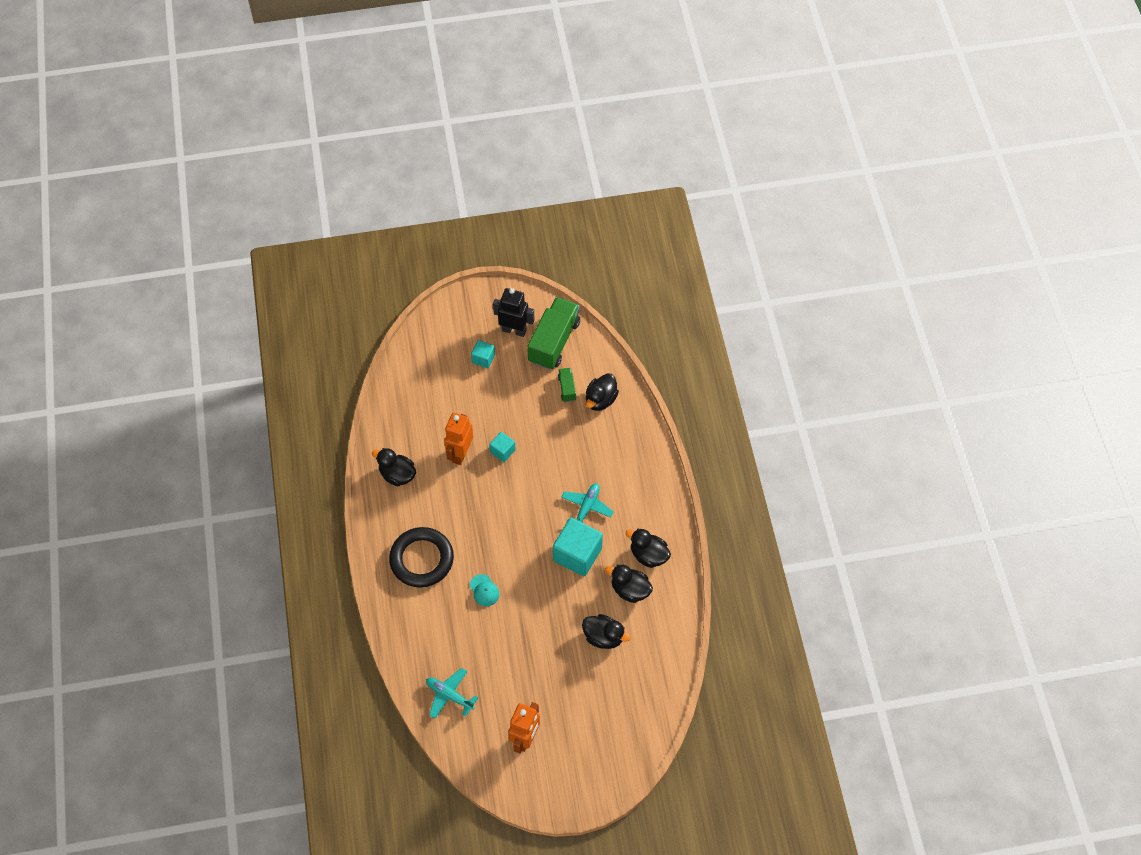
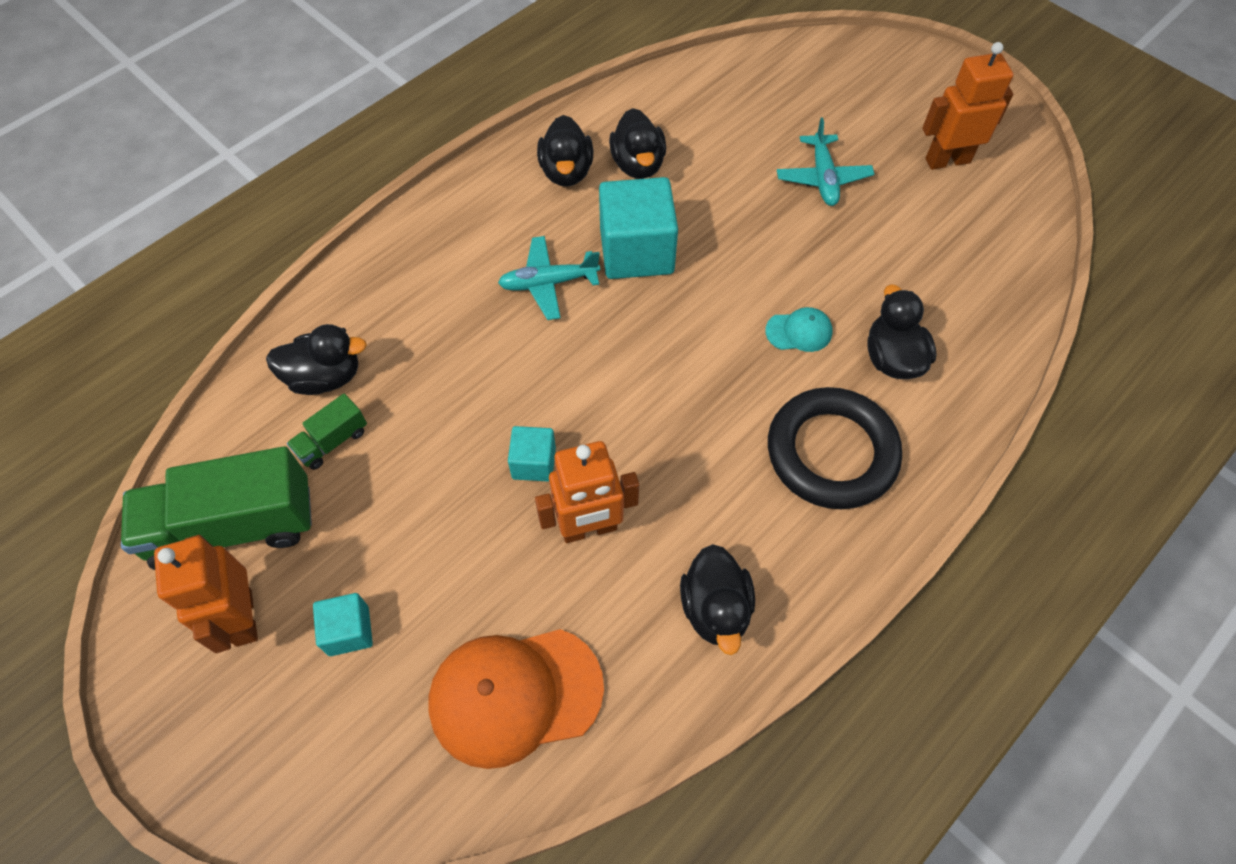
camera: 125 degrees left, 0 degrees up
turquoise plane [426,668,478,719] -> turquoise plane moved to [777,117,874,206]
turquoise cap [470,574,500,606] -> turquoise cap turned 60 degrees clockwise [765,307,833,352]
black robot [493,288,534,337] -> orange robot [154,535,258,653]
black duck [582,614,631,649] -> black duck moved to [867,284,937,379]
none -> orange cap [429,629,604,769]

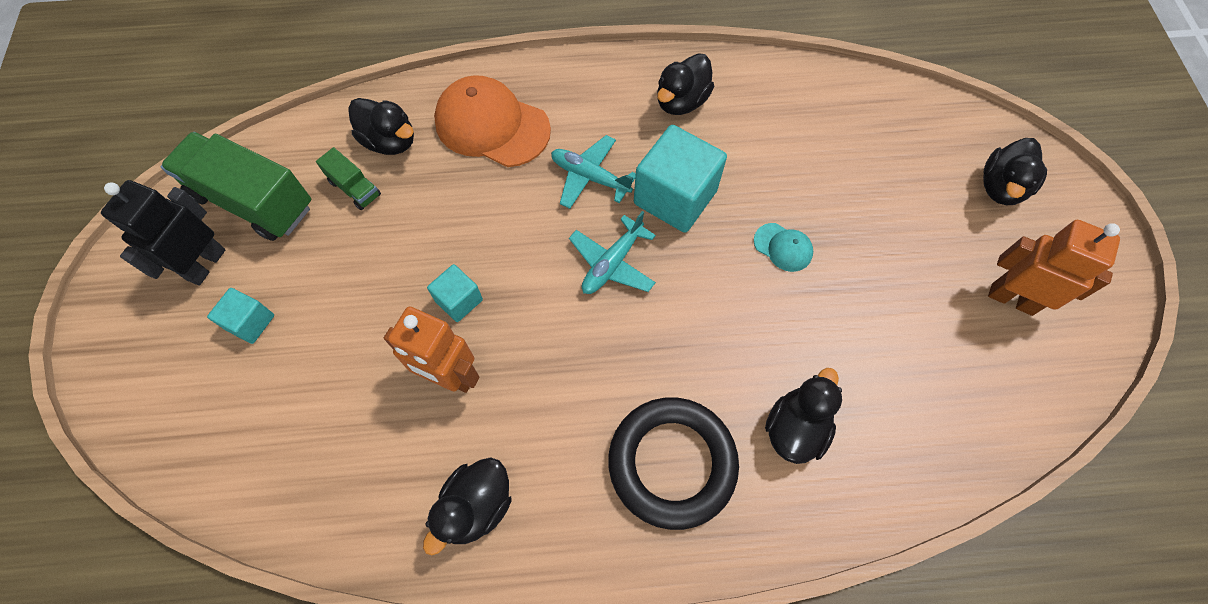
camera: 40 degrees right, 5 degrees up
orange robot [154,535,258,653] -> black robot [101,180,226,286]
green truck [287,393,367,470] -> green truck turned 135 degrees counterclockwise [316,147,381,210]
orange cap [429,629,604,769] -> orange cap moved to [434,75,551,167]
black duck [609,108,666,179] -> black duck moved to [983,138,1047,205]
turquoise cap [765,307,833,352] -> turquoise cap moved to [754,223,813,272]
turquoise plane [777,117,874,206] -> turquoise plane moved to [569,211,656,294]

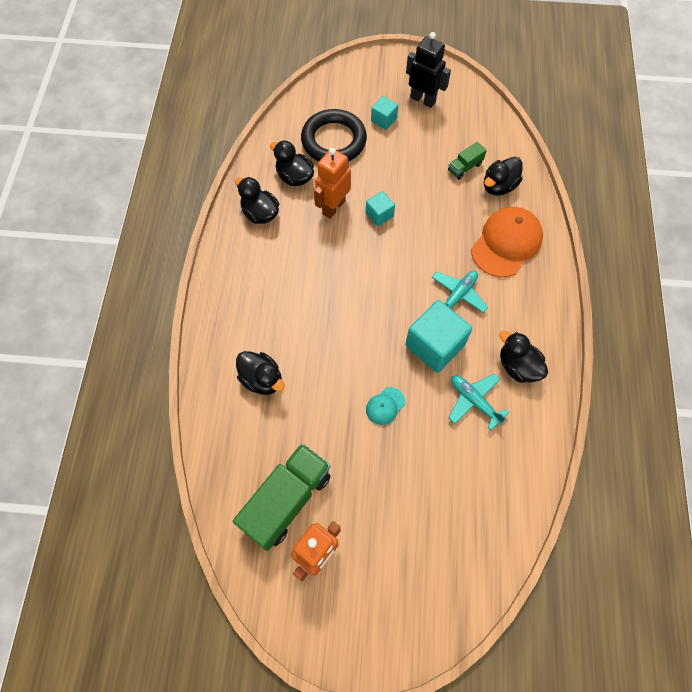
camera: 100 degrees right, 0 degrees up
green truck [161,132,312,241] -> green truck moved to [233,443,331,551]
turquoise plane [569,211,656,294] -> turquoise plane moved to [449,373,509,430]
black ring [608,398,739,530] -> black ring moved to [301,109,367,161]
black duck [983,138,1047,205] -> black duck moved to [270,140,314,186]

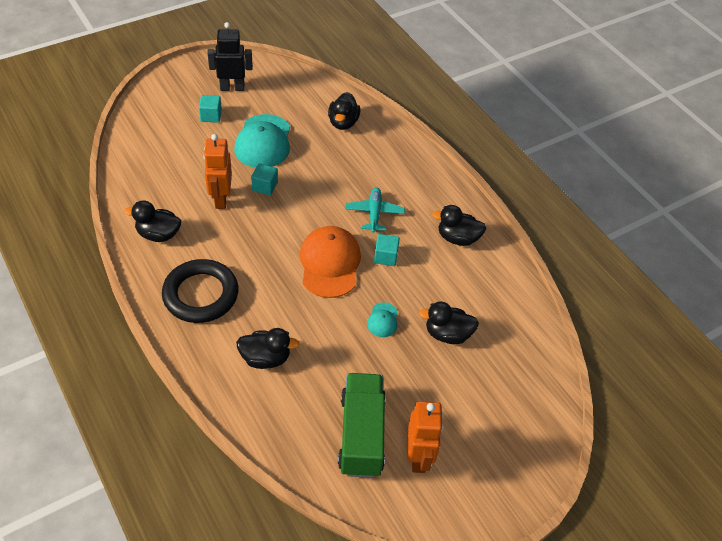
camera: 40 degrees left, 15 degrees down
black duck [270,140,314,186] -> black duck moved to [419,301,479,344]
black ring [301,109,367,161] -> black ring moved to [162,259,239,323]
turquoise cube [405,300,472,373] -> turquoise cube [374,234,400,266], size x0.52
green truck [448,142,487,180] -> none
turquoise plane [449,373,509,430] -> none
orange cap [471,207,543,277] -> orange cap moved to [300,226,361,298]
none -> turquoise cap [234,114,290,168]

